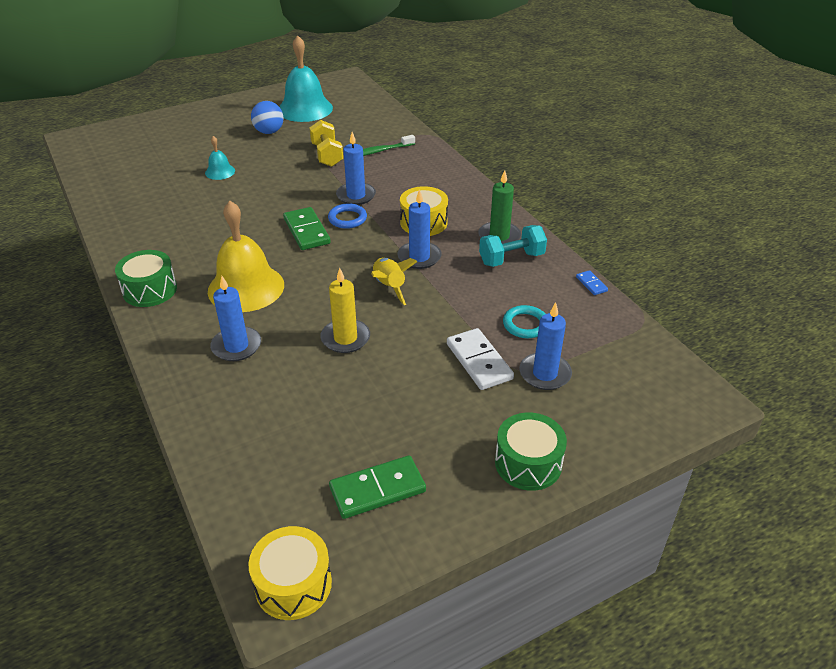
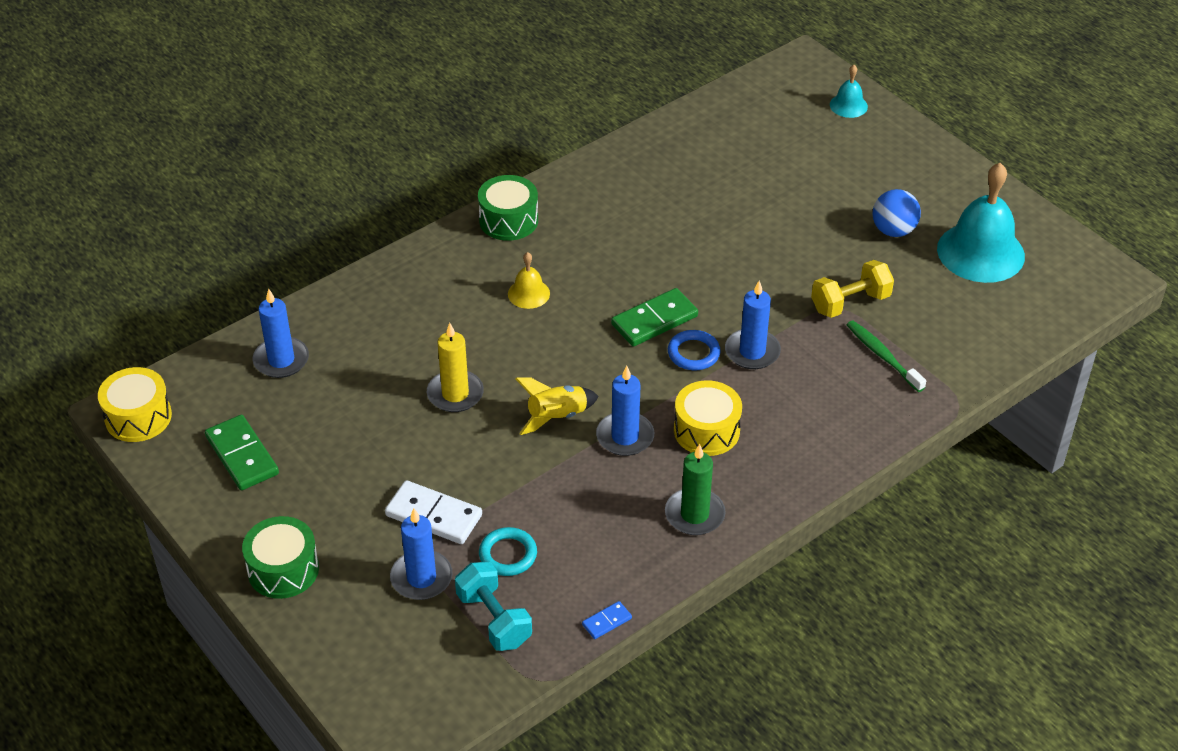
camera: 80 degrees right, 5 degrees up
turquoise bell [205,136,235,180] -> turquoise bell moved to [830,65,868,118]
yellow bell [208,201,284,312] -> yellow bell [508,252,550,309], size x0.48
blue candle [210,276,261,361] -> blue candle moved to [253,289,309,378]
white domino [447,328,514,390] -> white domino turned 60 degrees clockwise [385,480,482,544]
turquoise dumbbell [479,225,547,267] -> turquoise dumbbell moved to [455,562,532,651]

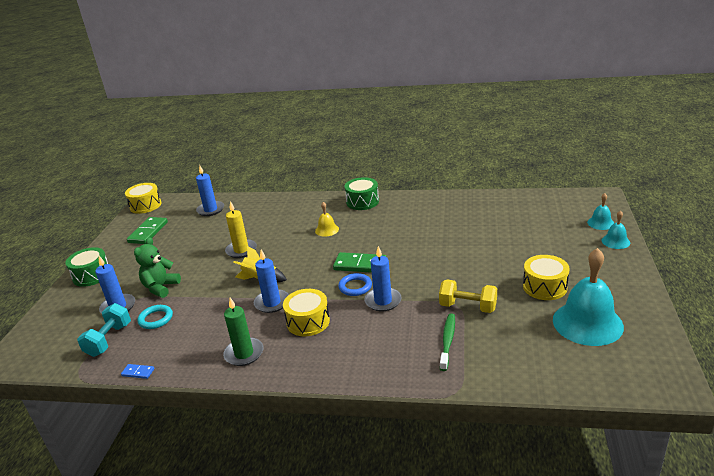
camera: 50 degrees right, 15 degrees down
white domino [385,480,482,544] -> green teddy bear [134,237,181,298]
blue ball [873,189,921,237] -> yellow drum [523,255,569,300]
none -> turquoise bell [602,210,630,249]

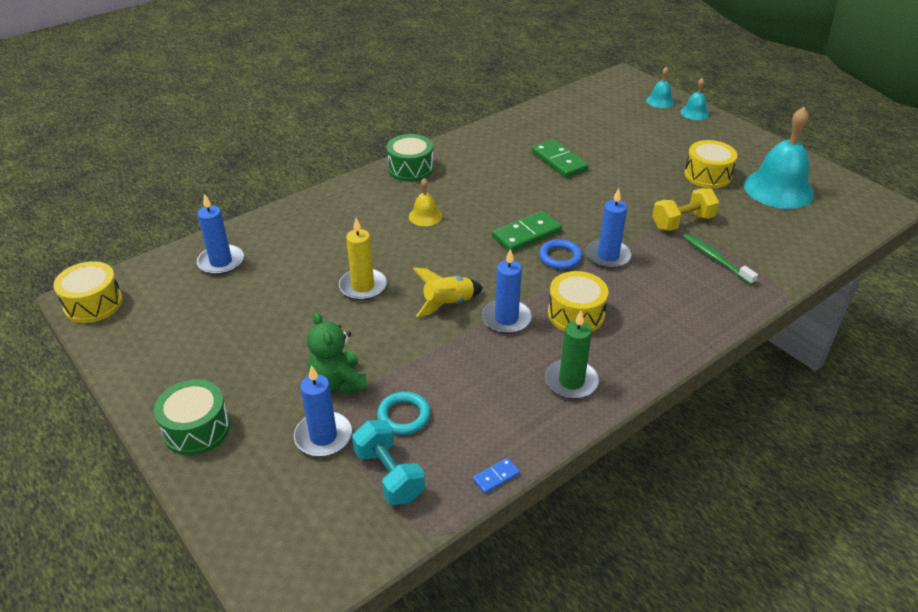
camera: 50 degrees left, 10 degrees up
green domino [127,217,168,244] -> green domino moved to [532,139,589,178]

